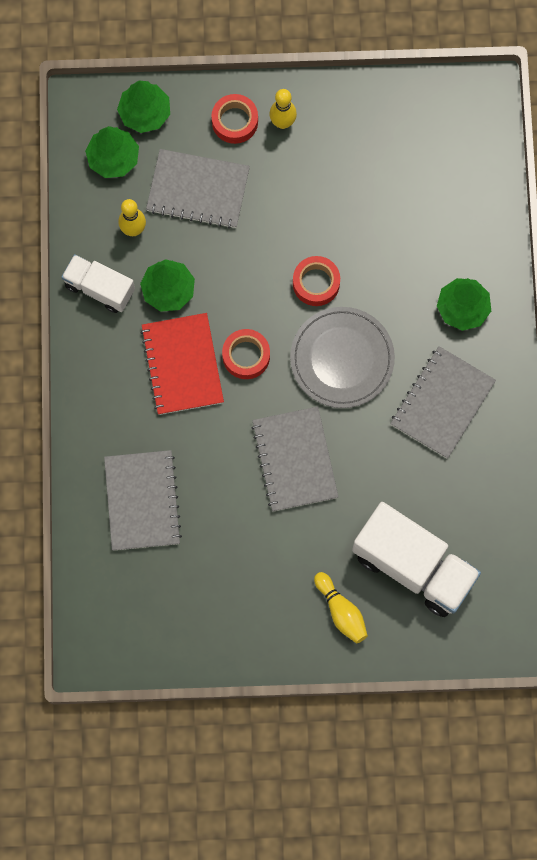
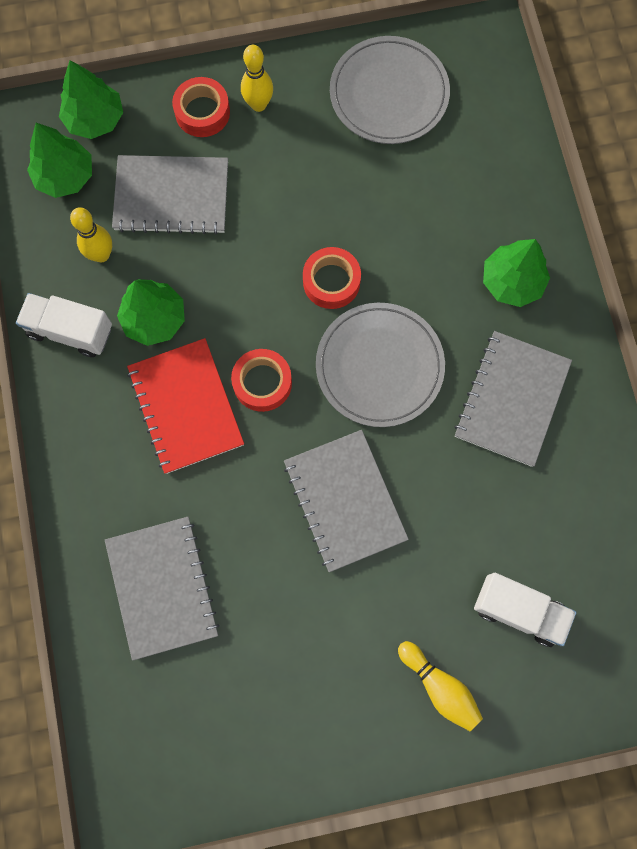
camera: 10 degrees left, 0 degrees up
white truck [352,502,481,617] -> white truck [474,573,576,647], size x0.59
none -> grey plate [330,36,450,144]

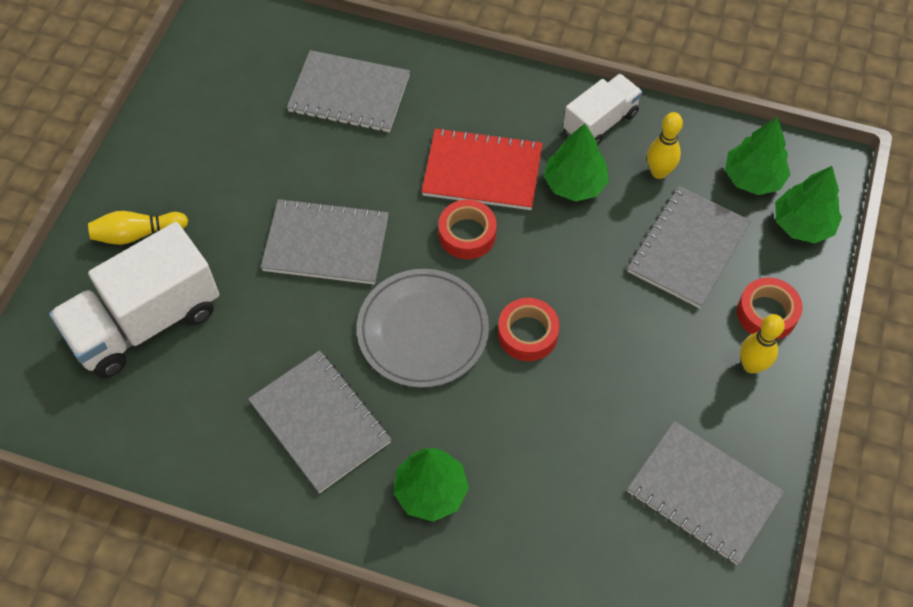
camera: 120 degrees right, 15 degrees down
grey plate [330,36,450,144] -> grey notebook [627,421,785,565]
white truck [474,573,576,647] -> white truck [49,222,219,378], size x1.71

